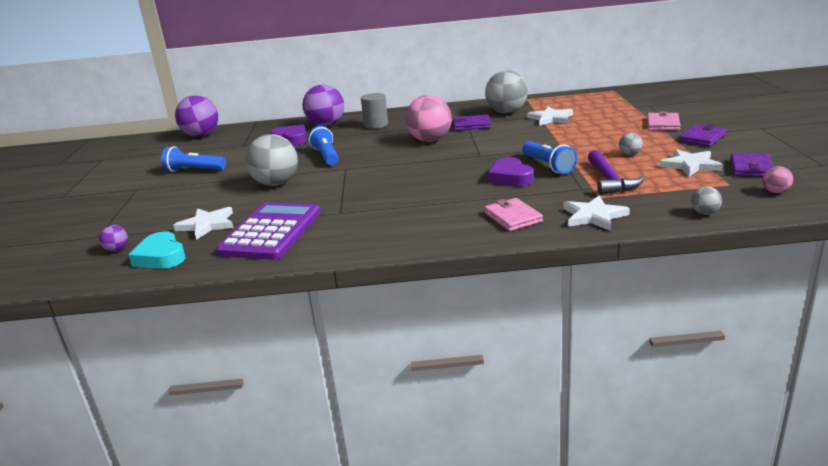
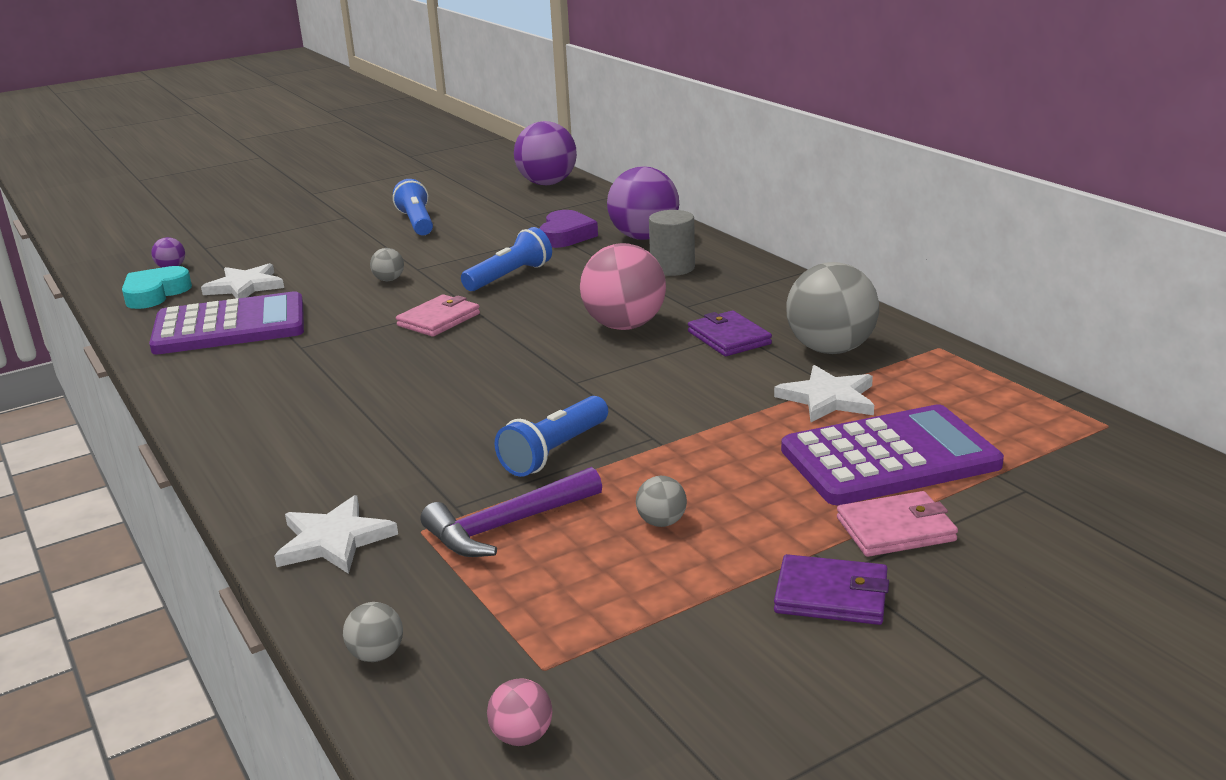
camera: 60 degrees right, 0 degrees up
grey ball [245,134,298,186] -> grey ball [370,248,404,281], size x0.44
pink wallet [484,198,543,231] -> pink wallet moved to [396,294,480,337]
purple heart [488,157,534,186] -> none
white star [660,149,723,177] -> none
purple wallet [730,153,773,177] -> none
none -> purple calculator [781,404,1004,505]

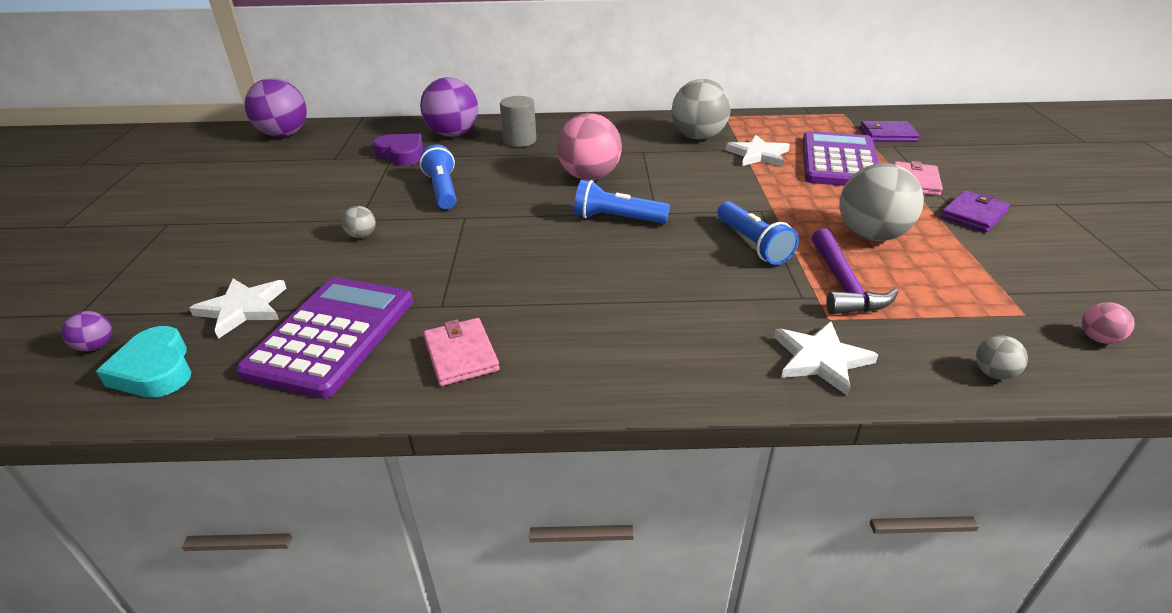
camera: 60 degrees left, 10 degrees up
blue flashlight [393,179,433,236] -> blue flashlight moved to [574,180,670,224]
pink wallet [396,294,480,337] -> pink wallet moved to [423,318,500,386]
grey ball [636,476,687,527] -> grey ball [839,163,924,241], size x2.28
purple wallet [688,311,772,356] -> purple wallet moved to [860,121,920,142]

